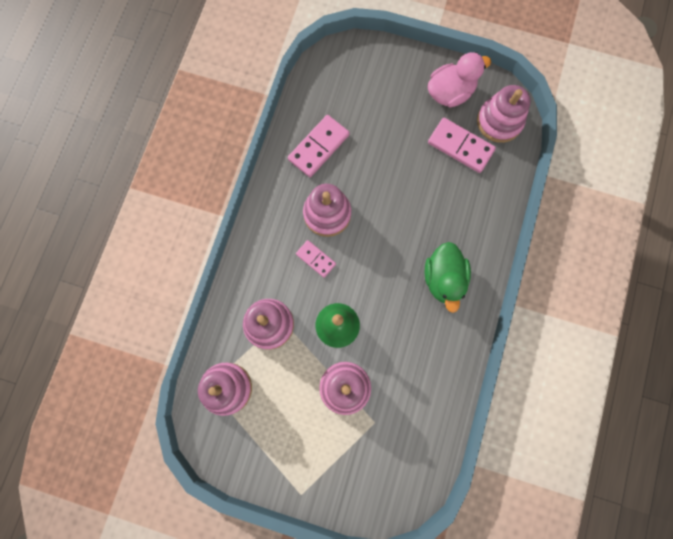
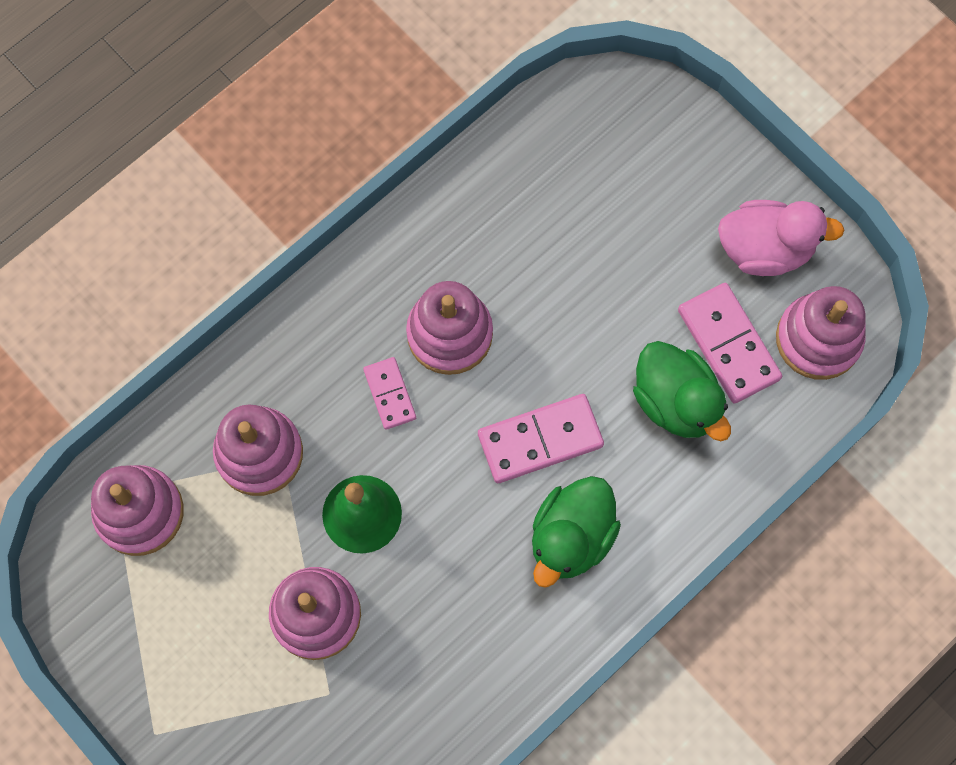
camera: 30 degrees right, 5 degrees down
pink domino [288,115,350,177] -> pink domino moved to [478,394,604,483]
none -> green duck [633,341,731,441]

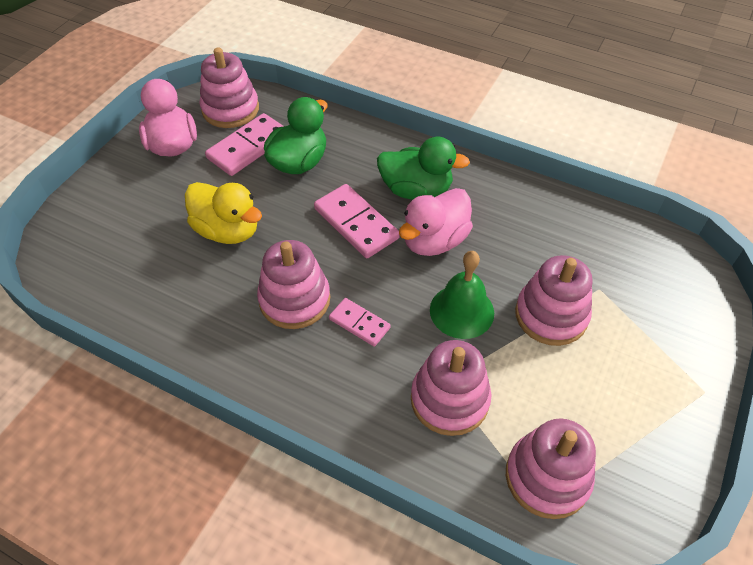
camera: 110 degrees left, 20 degrees down
pink domino [363,357,416,430] -> pink domino turned 75 degrees clockwise [329,298,391,347]
none -> yellow duck [185,182,262,244]
none -> pink duck [399,188,473,256]

